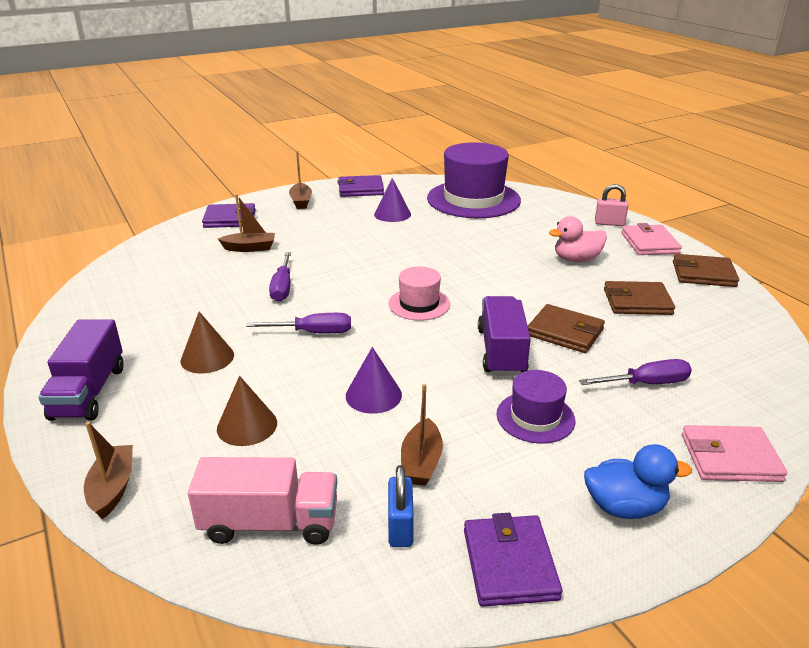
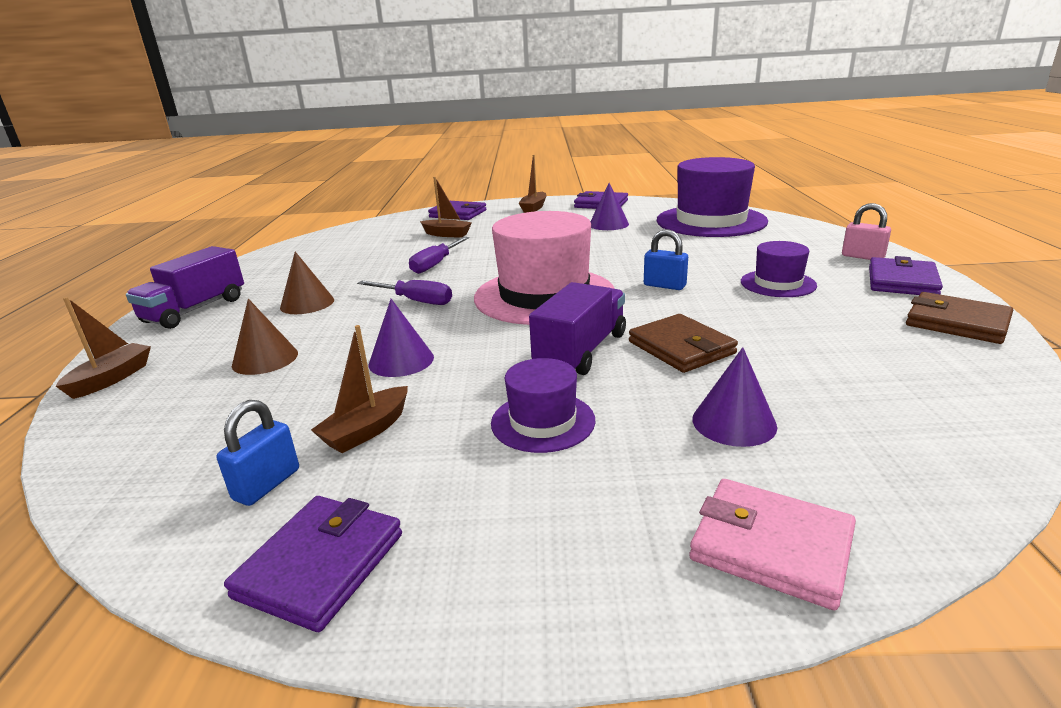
camera: 30 degrees right, 5 degrees down
pink truck [188,457,337,545] -> none
pink hat [388,267,450,320] -> pink hat [474,211,615,325], size x1.99
pink duck [549,216,607,262] -> purple hat [741,241,817,297]
purple screwdriver [579,359,692,385] -> purple cone [692,347,777,447]
blue duck [584,444,692,519] -> none
brown wallet [604,281,675,315] -> none
pink wallet [621,223,682,255] -> purple wallet [869,256,943,295]
none -> blue padlock [644,229,688,290]

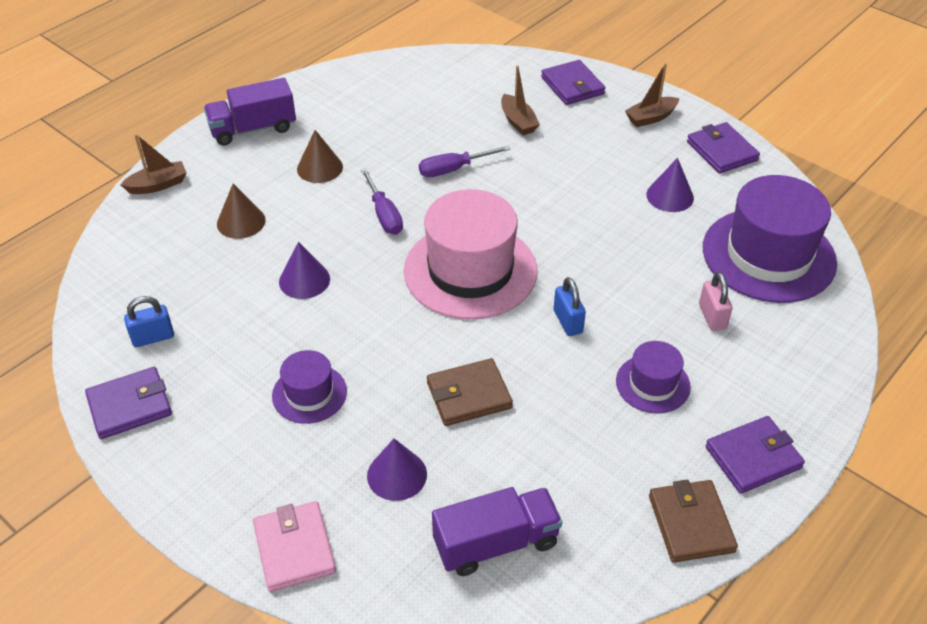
camera: 40 degrees right, 20 degrees up
brown boat [311,325,408,453] -> none
purple truck [529,282,626,375] -> purple truck moved to [432,487,562,576]
brown wallet [629,314,738,373] -> brown wallet turned 60 degrees clockwise [427,358,513,426]
pink padlock [842,203,891,260] -> pink padlock moved to [699,272,732,331]

